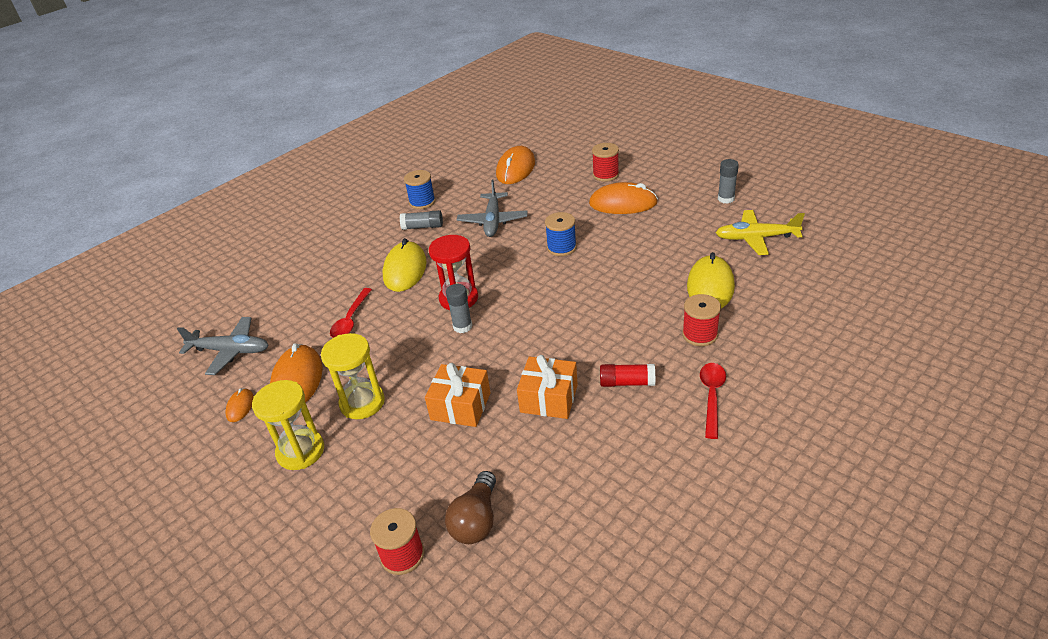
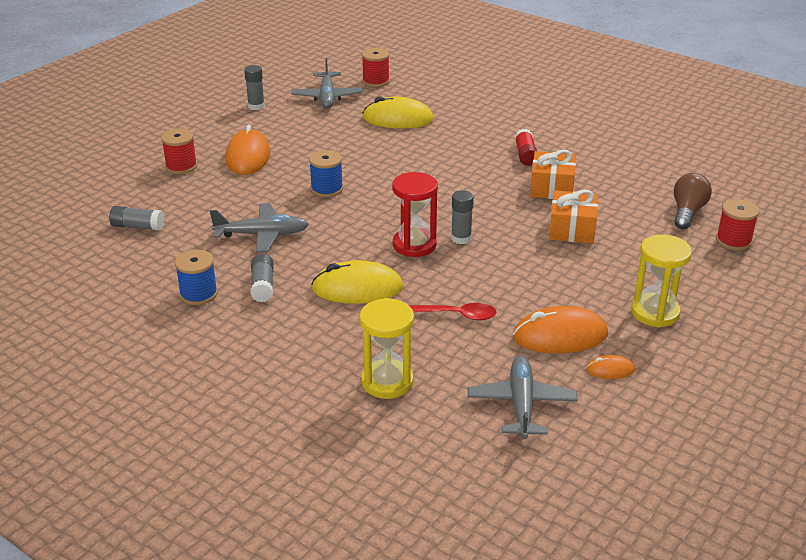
camera: 100 degrees left, 5 degrees down
yellow hourglass [321,333,385,419] -> yellow hourglass moved to [359,298,414,399]
brown light bulb [445,471,496,544] -> brown light bulb turned 75 degrees counterclockwise [674,173,712,229]
orange mouse [496,146,535,184] -> grey glue stick [109,206,164,231]
red spool [682,294,721,346] -> red spool moved to [362,48,390,87]
red spoon [700,363,726,439] -> none
yellow plane [716,210,805,255] -> grey plane [291,58,363,109]

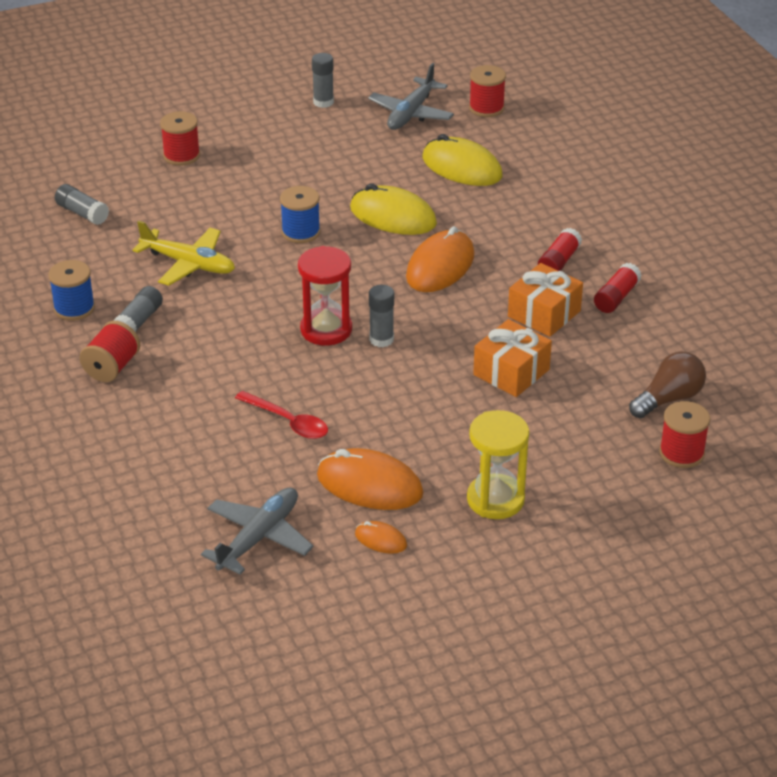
camera: 30 degrees right, 5 degrees up
grey plane [210,203,309,253] -> yellow plane [133,221,235,286]
orange mouse [225,125,270,175] -> orange mouse moved to [406,226,474,292]
yellow mouse [311,260,403,304] -> yellow mouse moved to [350,183,437,235]
yellow hourglass [359,298,414,399] -> none
none -> red spool [79,321,140,382]
none -> red glue stick [594,263,642,313]

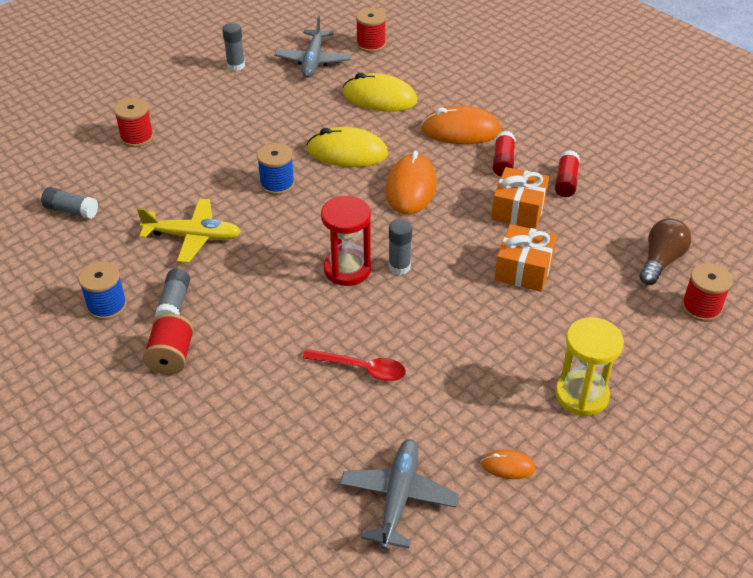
camera: 20 degrees left, 5 degrees up
orange mouse [317,448,423,510] -> orange mouse moved to [421,106,501,144]

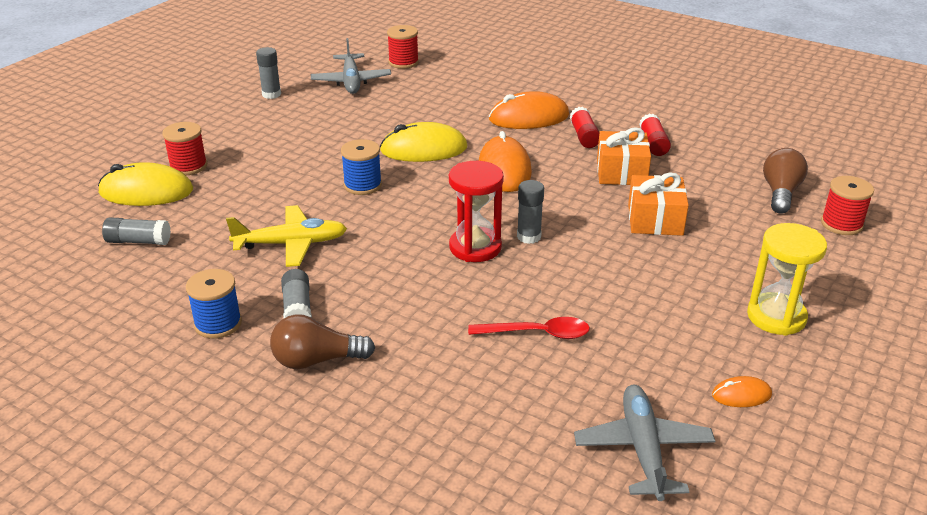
camera: 15 degrees left, 10 degrees down
red spool [143,313,194,375] -> brown light bulb [270,314,375,369]
yellow mouse [343,73,417,112] -> yellow mouse moved to [98,162,193,206]

